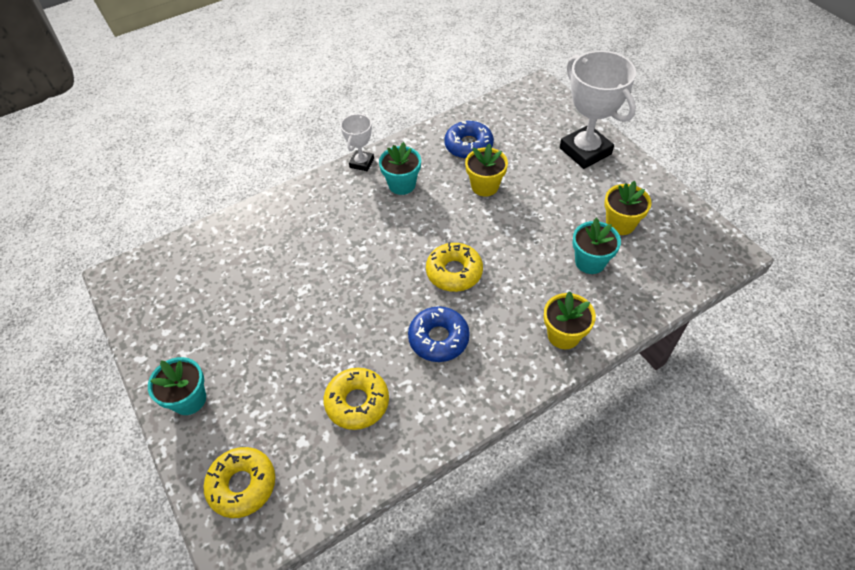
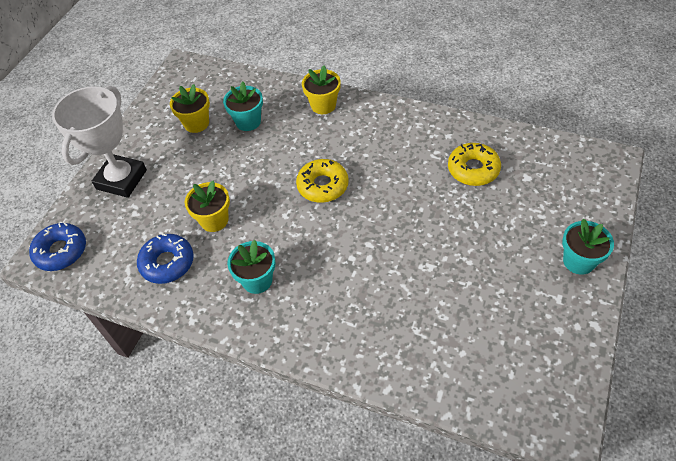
camera: 125 degrees left, 0 degrees up
yellow donut [203,447,275,518] -> none
white trophy [341,114,374,171] -> none
blue donut [408,306,470,362] -> blue donut moved to [29,223,86,271]

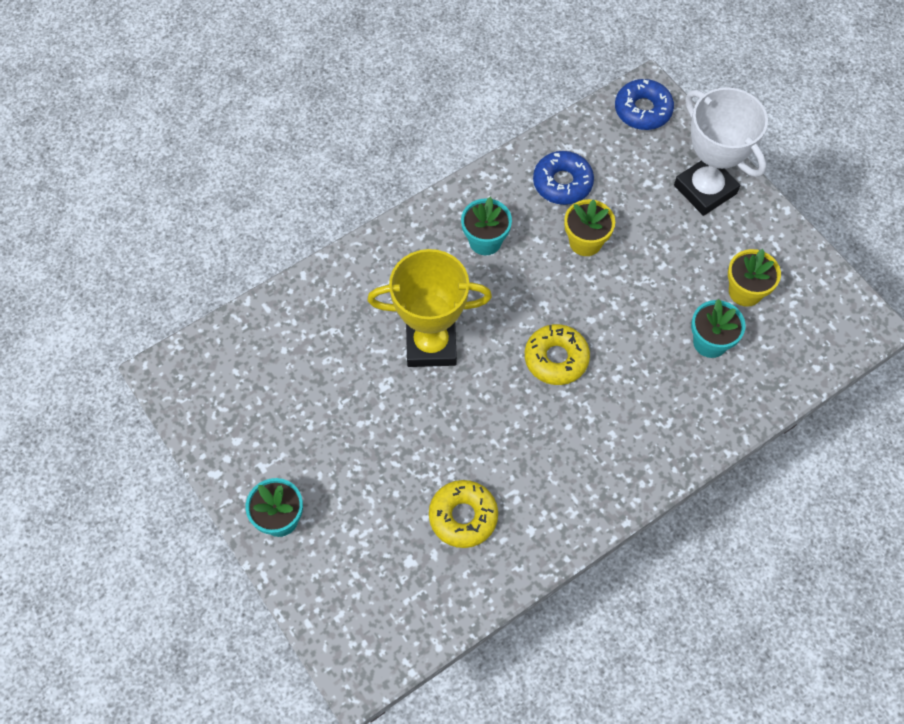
camera: 120 degrees right, 10 degrees up
yellow flower pot [302,65,341,114] -> none
none -> yellow trophy [367,249,492,367]

